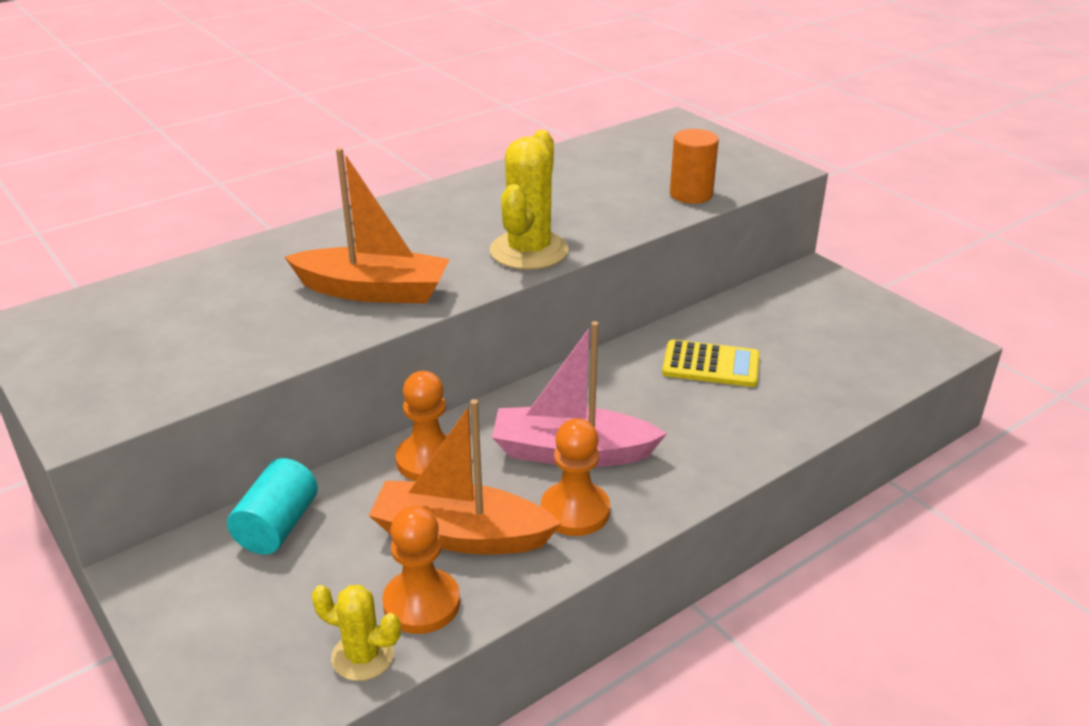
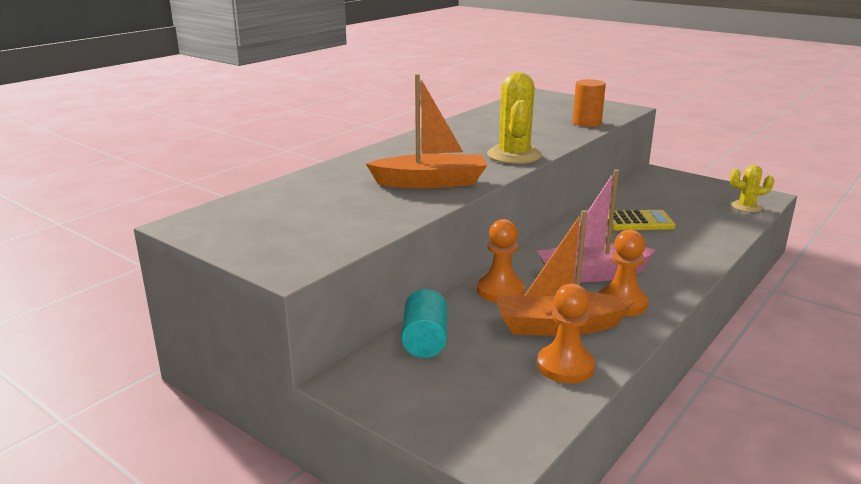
camera: 15 degrees left, 10 degrees down
yellow cactus [312,585,401,681] -> yellow cactus moved to [730,165,774,212]

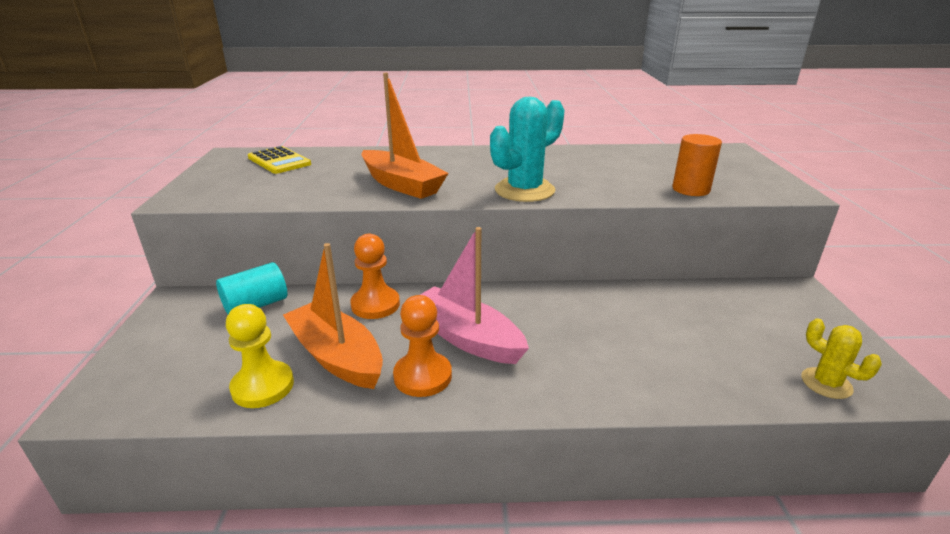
camera: 50 degrees right, 5 degrees up
yellow cactus [487,72,542,164] -> turquoise cactus [490,97,564,202]
orange pawn [537,283,595,384] -> yellow pawn [226,304,294,408]
yellow calculator [608,210,676,230] -> yellow calculator moved to [248,146,311,174]

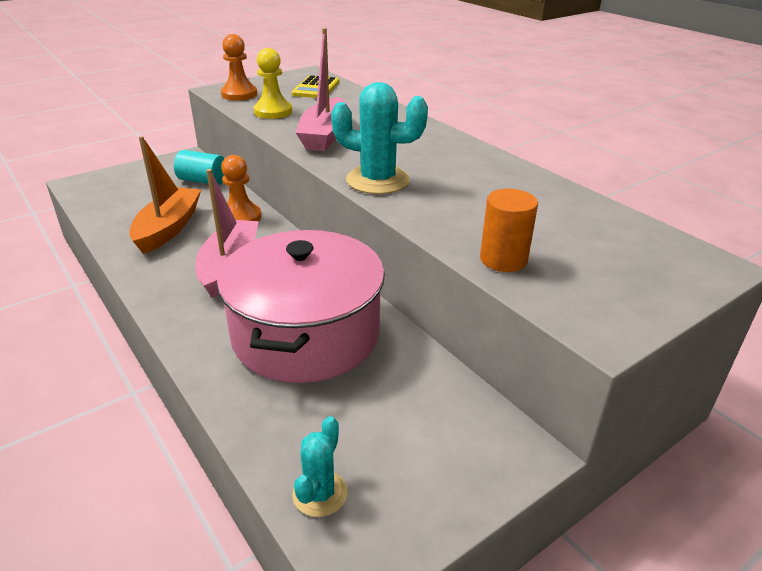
camera: 55 degrees right, 5 degrees up
yellow pawn [226,304,294,408] -> yellow pawn moved to [254,48,292,119]
orange boat [361,73,449,199] -> pink boat [296,28,349,151]
orange pawn [393,295,452,397] -> orange pawn moved to [221,34,257,101]
yellow cactus [801,318,882,399] -> turquoise cactus [292,416,347,517]
none -> pink pot [217,230,385,383]

